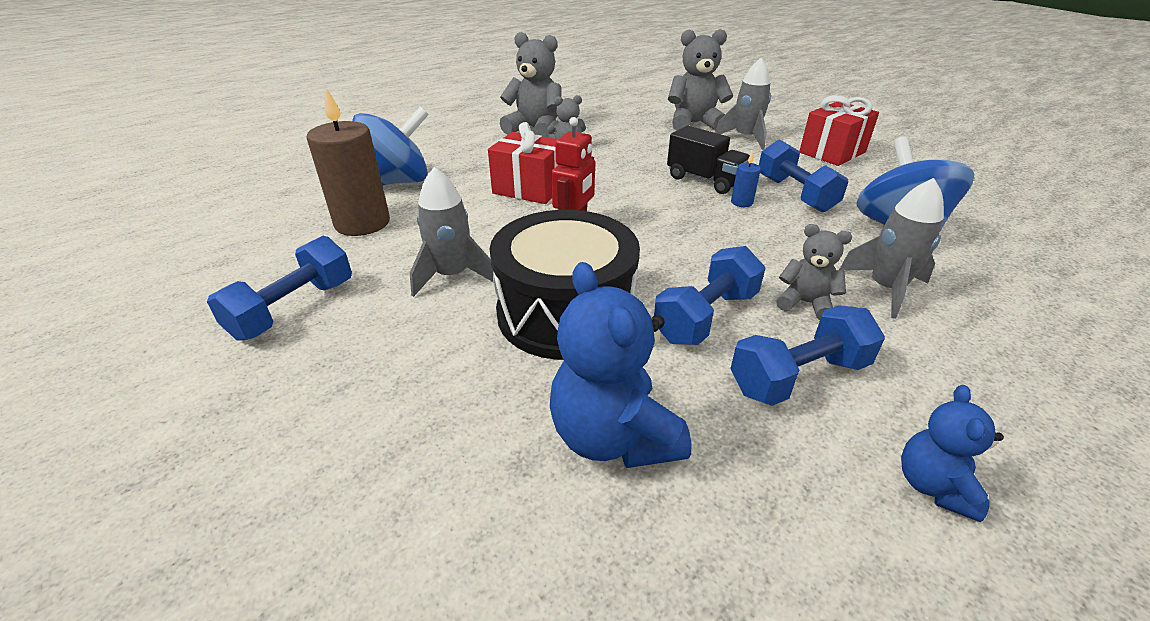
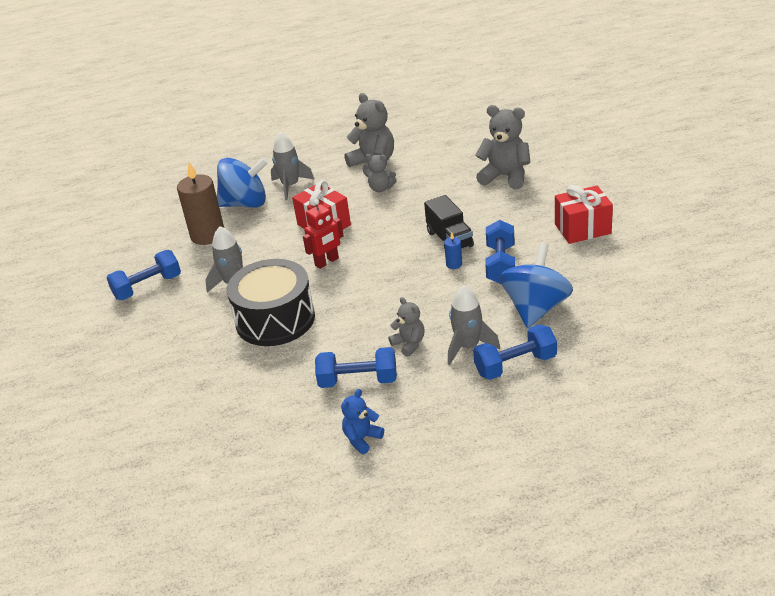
camera: 30 degrees right, 0 degrees up
blue teddy bear [550,262,692,468] -> none
blue dumbbell [654,246,766,345] -> blue dumbbell moved to [473,324,557,380]
grey rocket [715,58,771,150] -> grey rocket moved to [271,132,314,200]

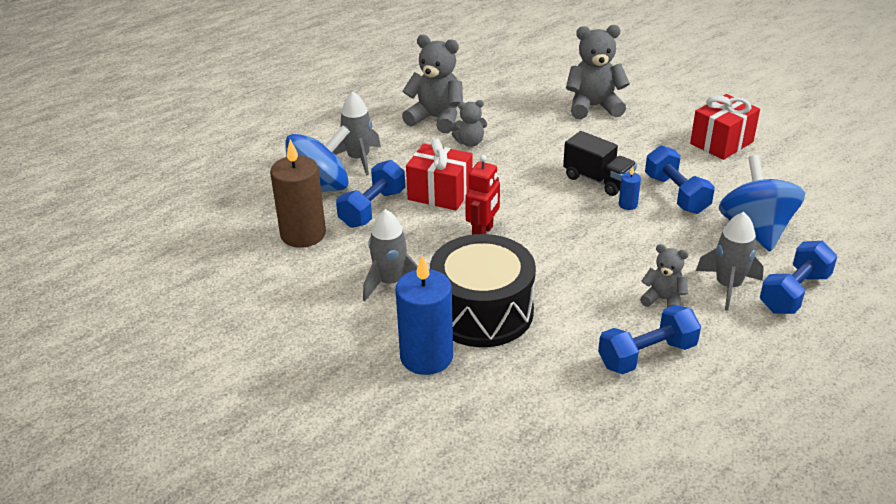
camera: 30 degrees left, 0 degrees up
blue dumbbell [106,250,181,300] -> blue dumbbell moved to [336,160,405,228]
blue teddy bear [341,389,384,454] -> none
none -> blue candle [396,255,453,375]

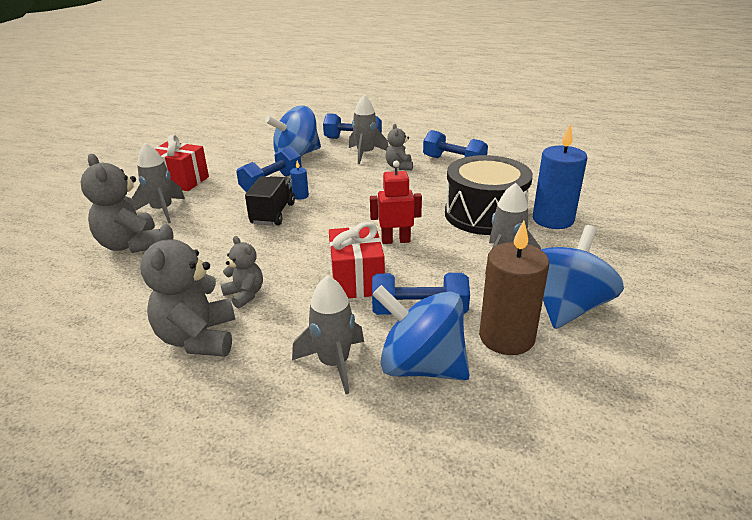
camera: 120 degrees left, 5 degrees down
none -> grey rocket [132,142,185,223]
none -> blue spinning top [541,225,624,329]

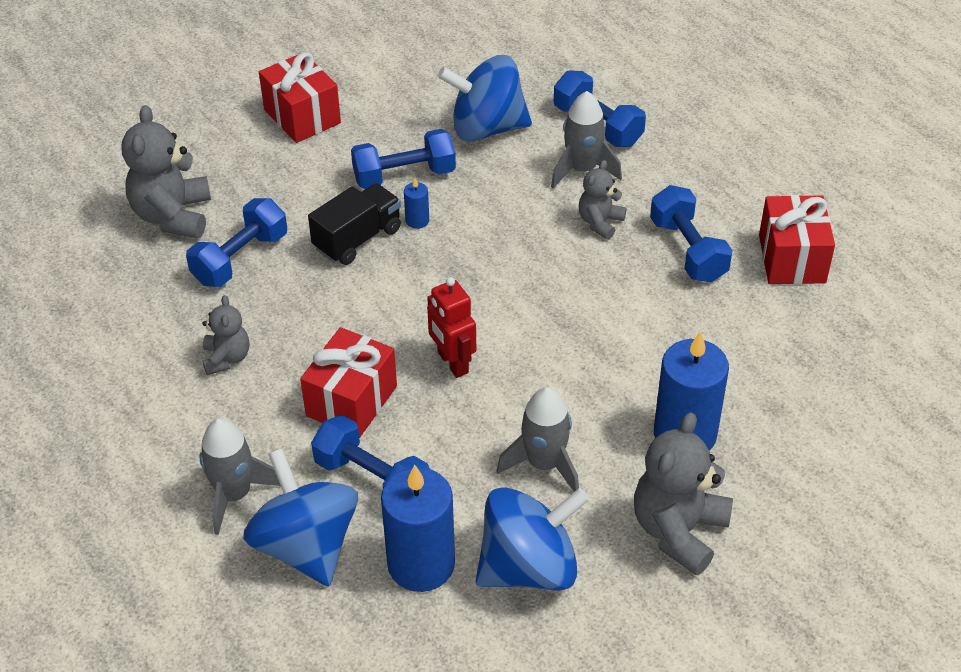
camera: 35 degrees right, 15 degrees up
grey rocket [132,142,185,223] -> none
grey teddy bear [140,224,235,357] -> grey teddy bear moved to [634,412,733,575]
red robot [370,161,422,244] -> red robot turned 150 degrees counterclockwise [427,277,476,378]
black drum [445,155,533,235] -> none
brown candle [479,221,549,355] -> blue candle [381,465,455,592]
none -> blue dumbbell [186,198,287,287]
none -> red gift [759,195,835,284]

